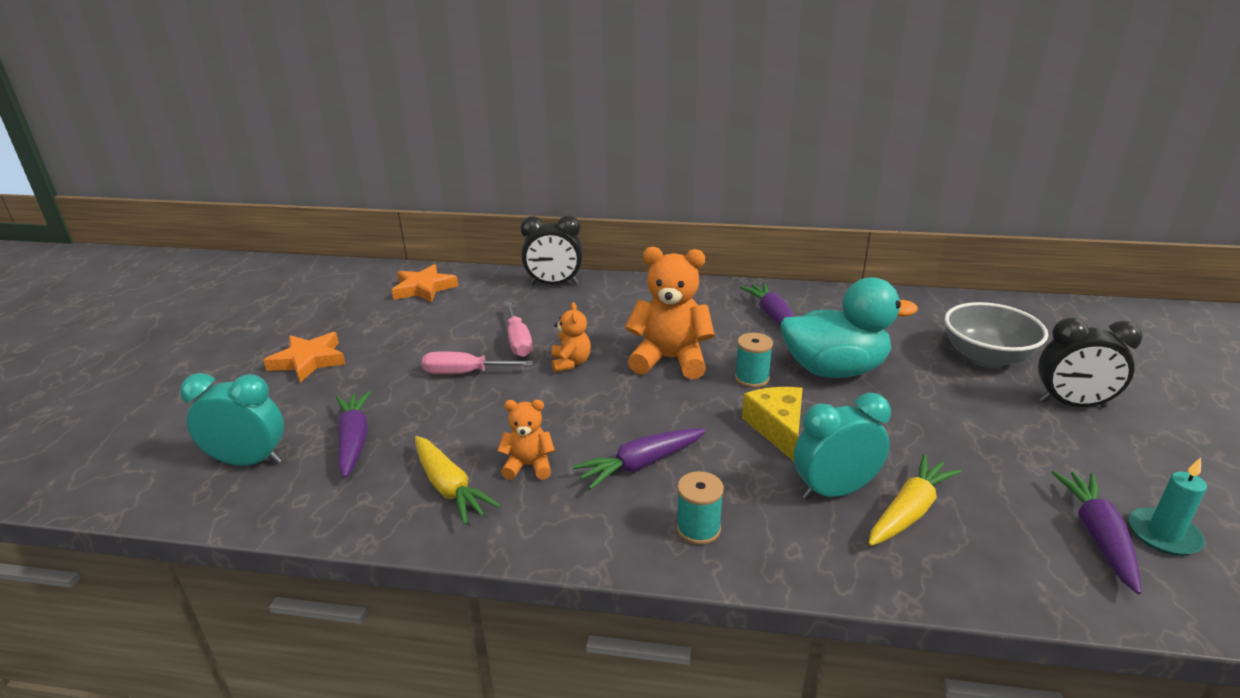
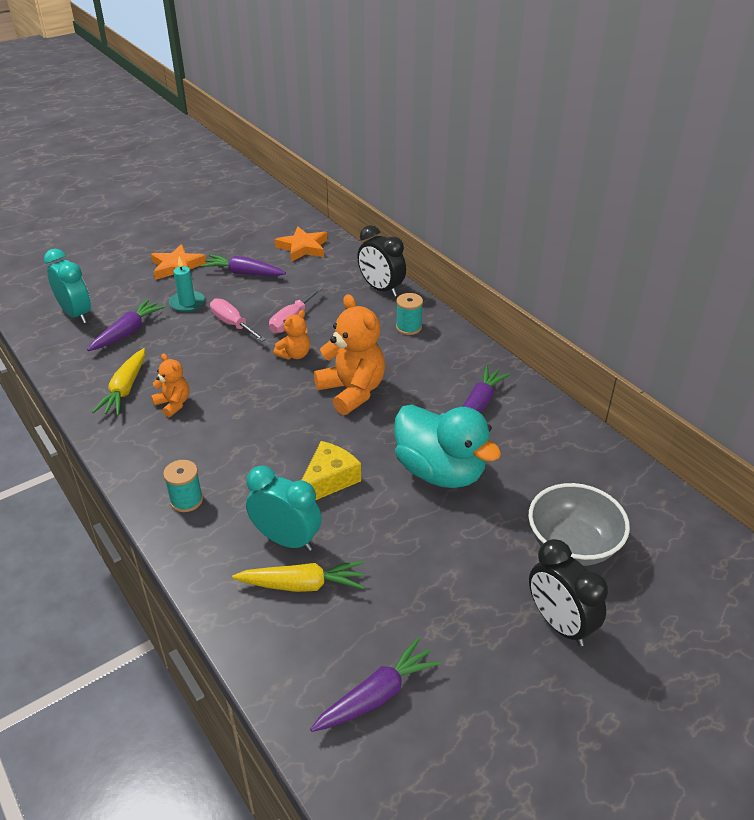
camera: 45 degrees right, 10 degrees up
purple carrot [572,429,706,490] -> purple carrot moved to [201,254,286,276]
turquoise spool [735,333,773,388] -> turquoise spool moved to [396,293,423,335]
turquoise candle [1129,457,1207,556] -> turquoise candle moved to [169,257,205,312]

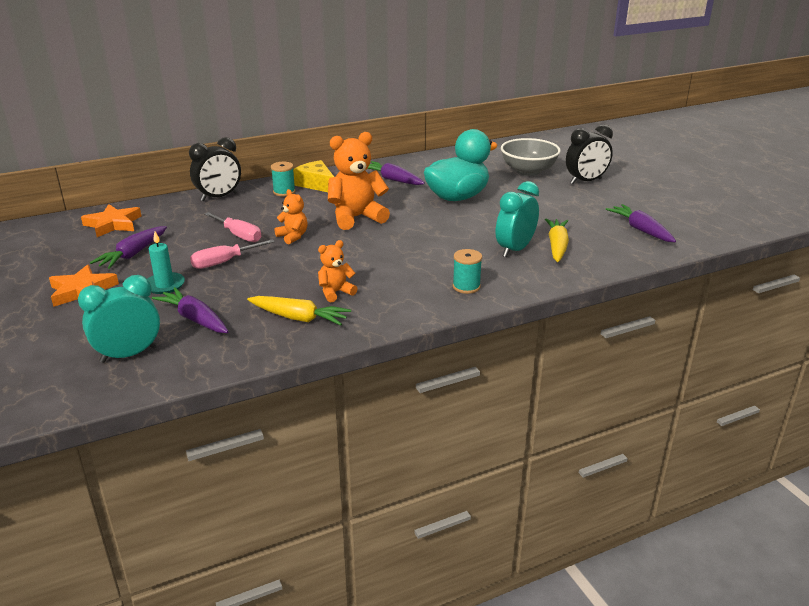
camera: 80 degrees left, 10 degrees down
yellow cheese [302,441,361,500] -> yellow cheese moved to [293,160,334,192]

